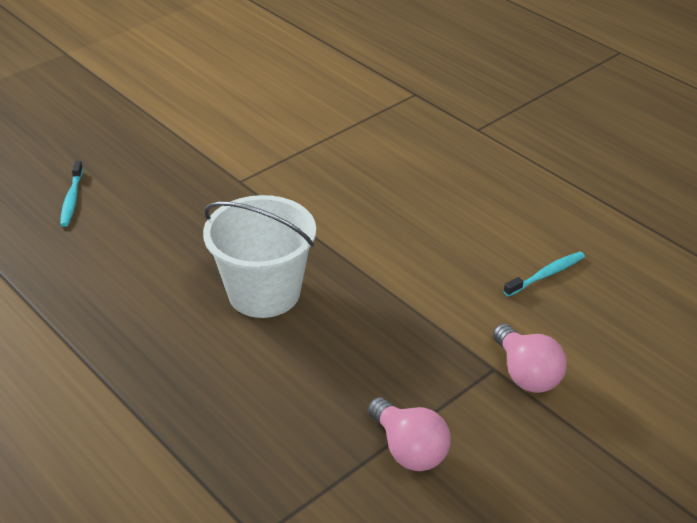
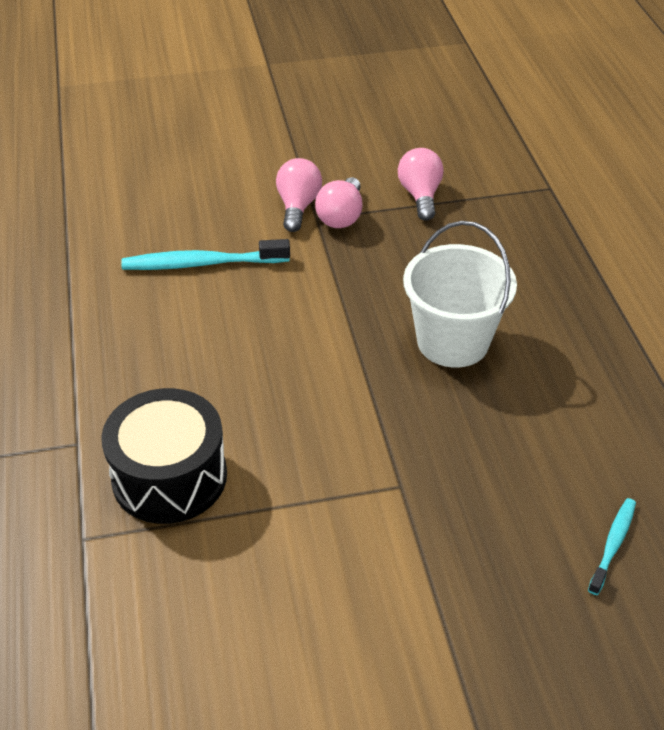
camera: 150 degrees left, 5 degrees up
turquoise toothbrush [503,252,585,297] -> turquoise toothbrush [121,239,290,270], size x1.72
none -> black drum [101,388,227,524]
none -> pink light bulb [315,177,362,228]

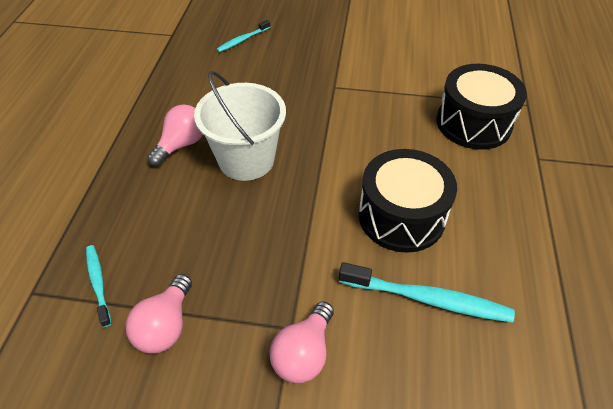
camera: 160 degrees left, 5 degrees up
pink light bulb [315,177,362,228] -> pink light bulb moved to [147,105,203,166]
none -> turquoise toothbrush [86,245,111,328]
none -> black drum [358,149,457,253]

